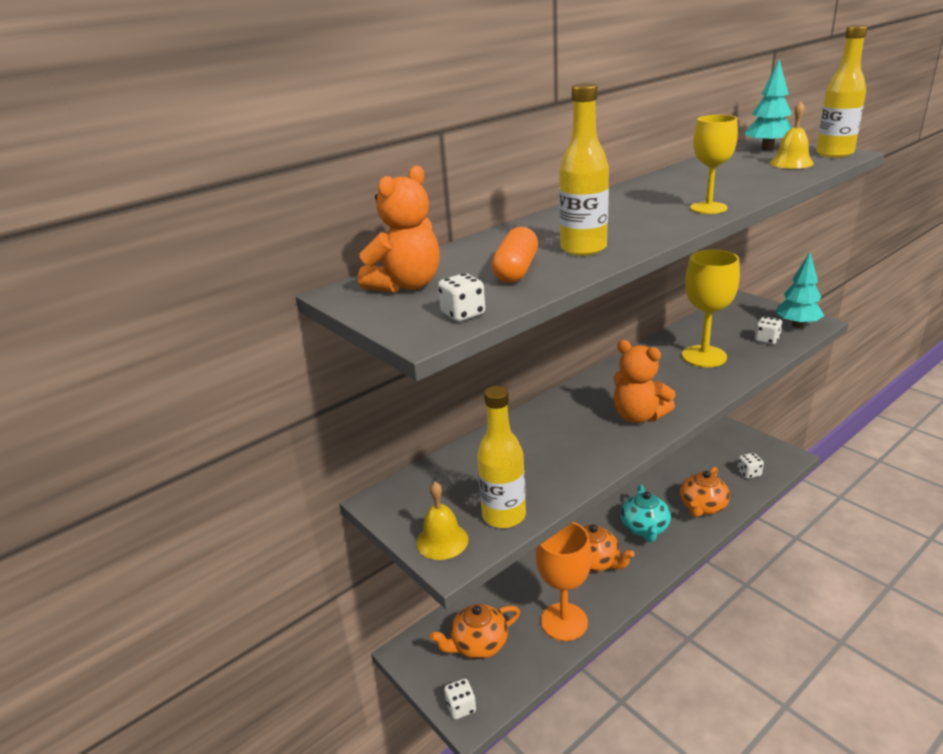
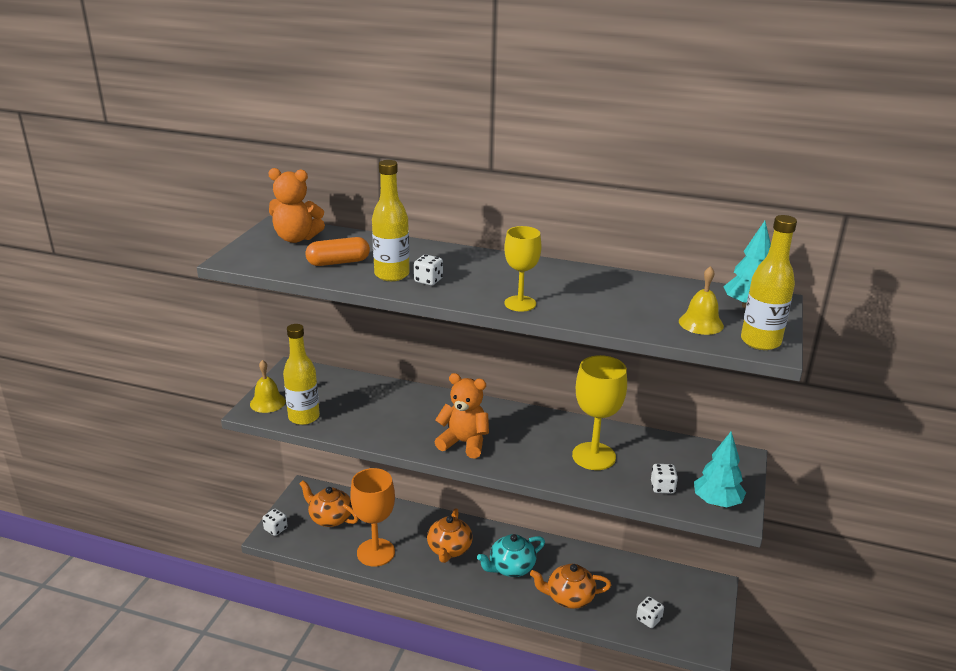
camera: 55 degrees right, 0 degrees up
white dice [438,273,485,321] -> white dice moved to [414,255,443,285]
orange teddy bear [614,340,676,423] -> orange teddy bear turned 105 degrees clockwise [435,373,489,459]

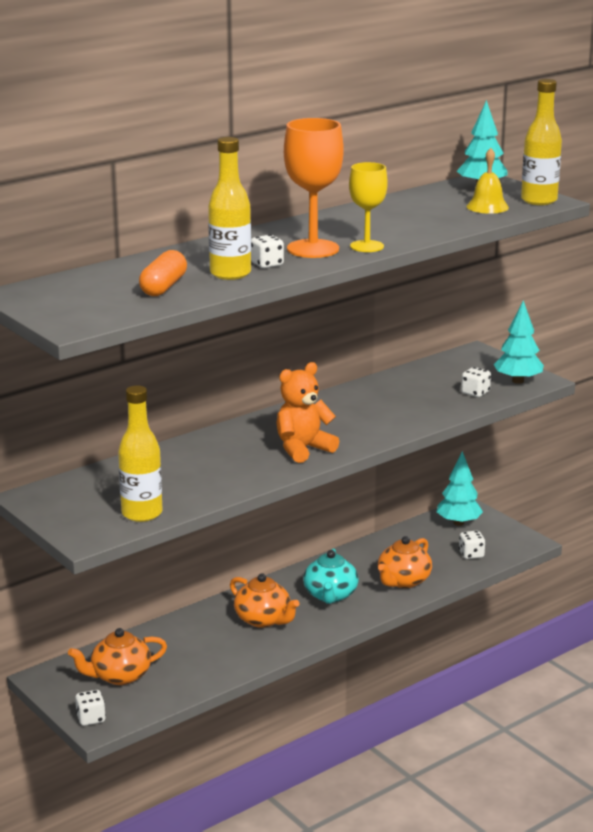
camera: 55 degrees left, 5 degrees down
yellow bell [250,360,286,413] -> none
orange teddy bear [268,168,325,243] -> none
orange goblet [350,468,395,567] -> orange goblet moved to [284,118,344,258]
yellow goblet [572,355,627,470] -> none
none -> turquoise tree [437,451,483,526]

